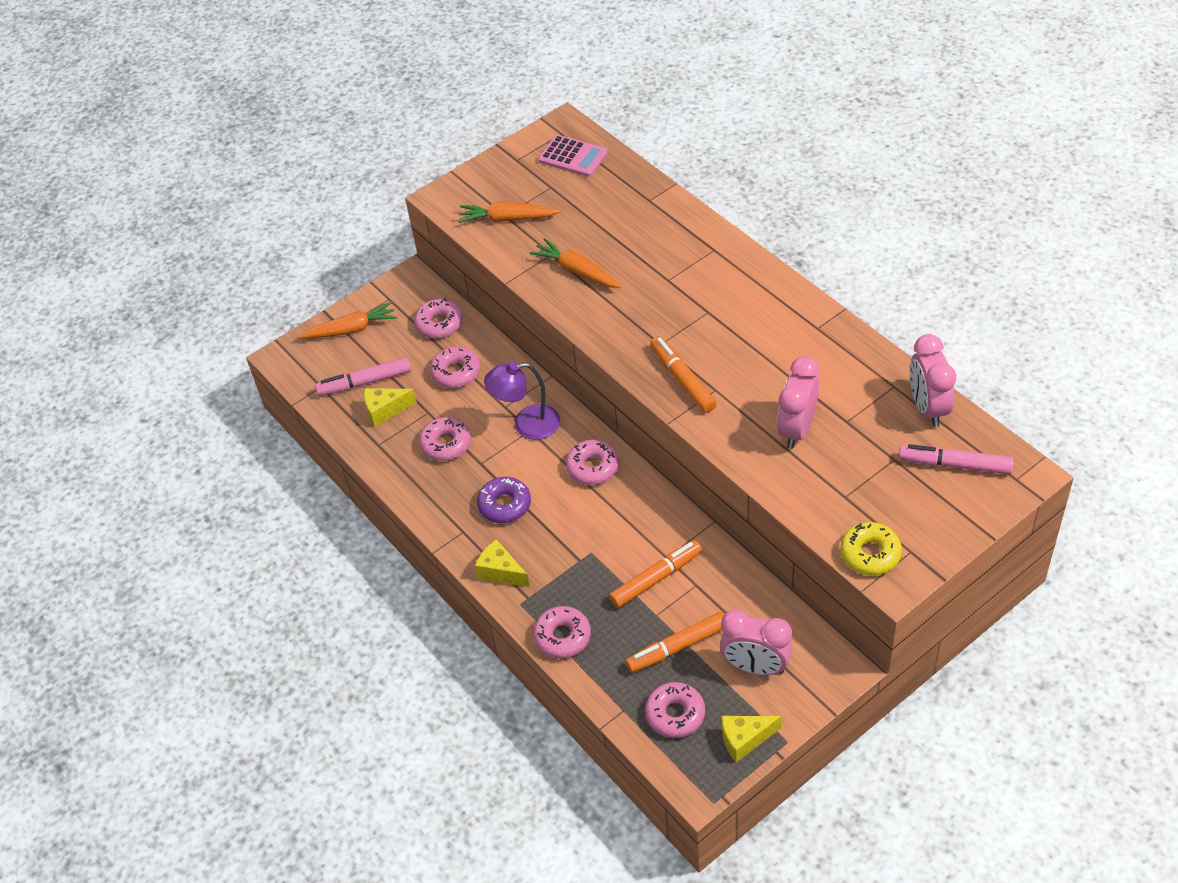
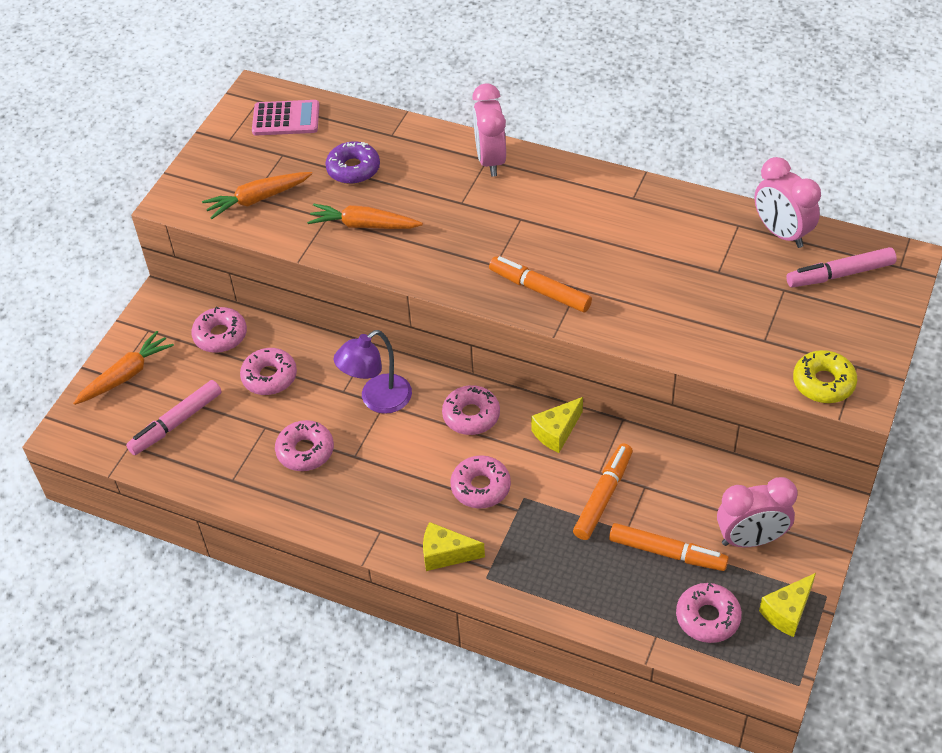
camera: 30 degrees left, 0 degrees up
yellow cheese [364,388,417,427] -> yellow cheese moved to [531,397,583,453]
purple donut [477,477,531,523] -> purple donut moved to [325,141,380,184]
pink donut [533,606,591,658] -> pink donut moved to [451,455,511,509]
orange marker [625,612,724,673] -> orange marker turned 105 degrees counterclockwise [609,523,729,571]
pink clock [777,356,819,449] -> pink clock moved to [472,84,506,177]

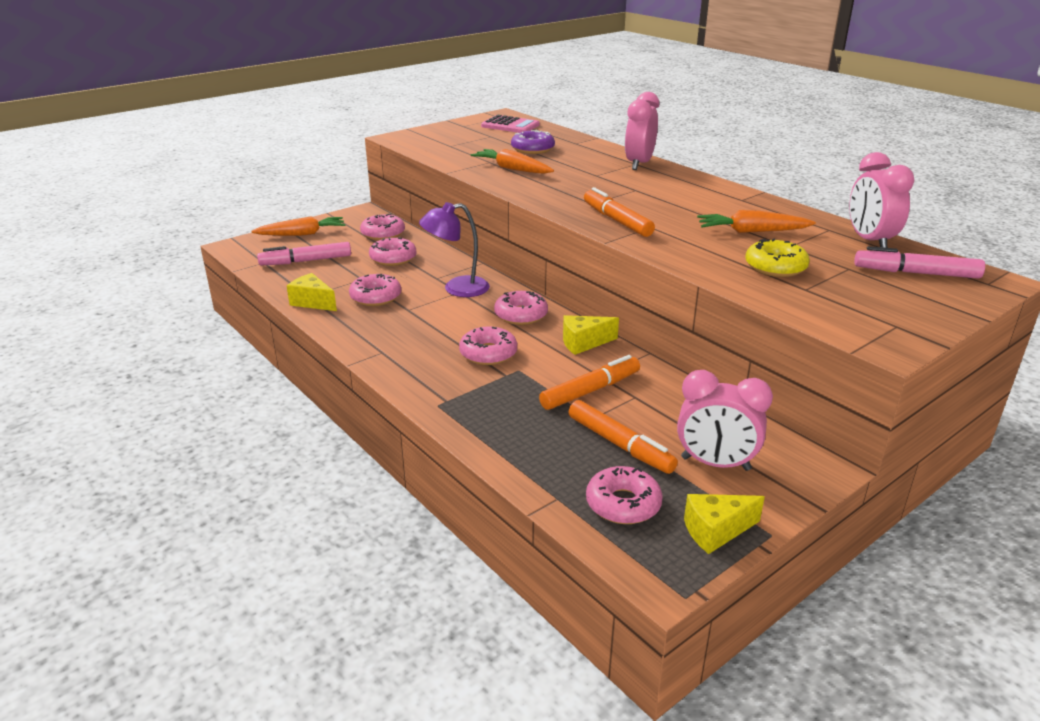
camera: 25 degrees right, 20 degrees down
orange carrot [202,172,312,219] -> orange carrot moved to [697,210,816,233]
yellow cheese [423,522,485,571] -> yellow cheese moved to [287,273,337,311]
yellow donut [793,350,857,403] -> yellow donut moved to [745,239,810,277]

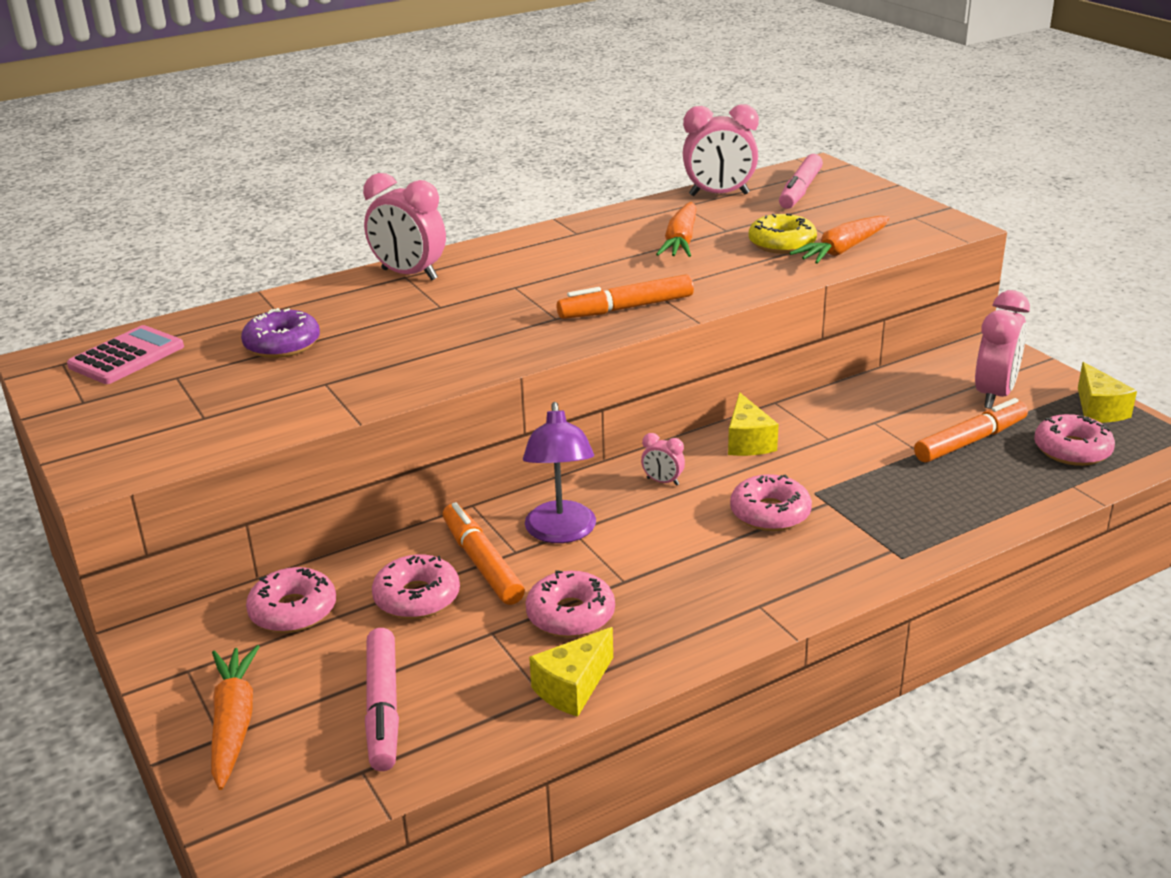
camera: 80 degrees left, 0 degrees up
orange carrot [471,149,554,174] -> orange carrot moved to [790,216,890,264]
pink donut [494,291,548,325] -> pink clock [641,433,685,486]
orange marker [539,355,640,410] -> orange marker moved to [443,502,525,605]

